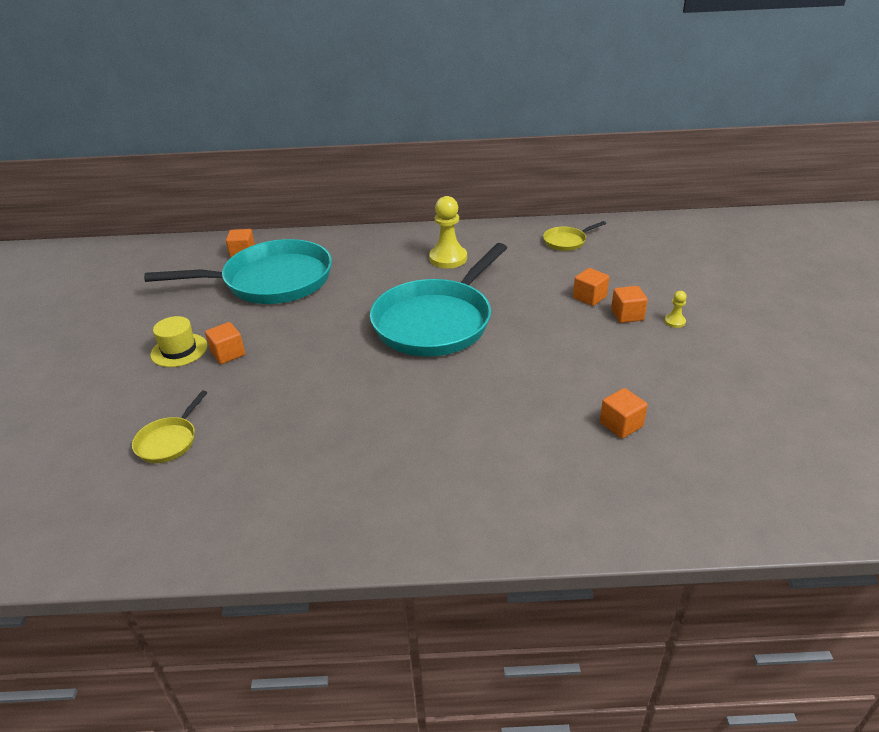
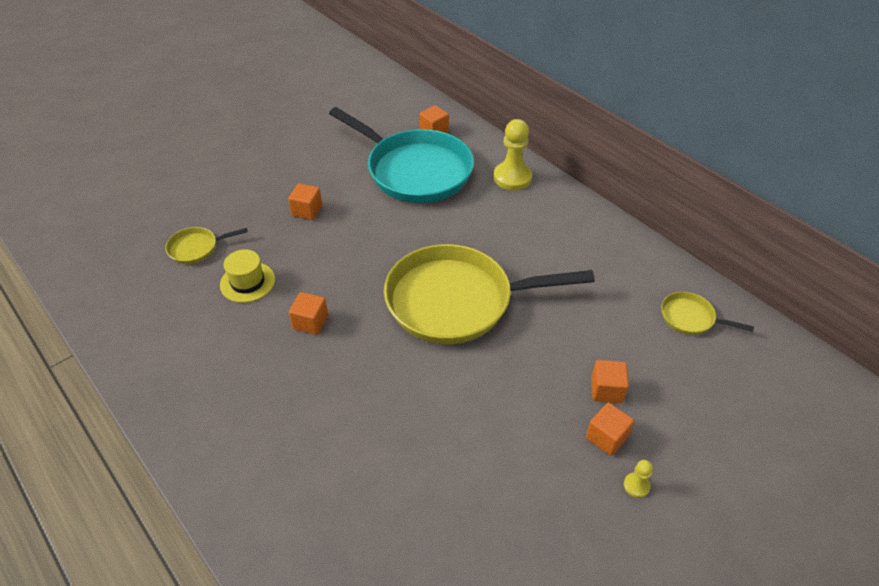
camera: 50 degrees right, 10 degrees up
yellow hat [150,316,207,367] -> yellow hat moved to [220,249,275,303]
turquoise pan [370,243,507,357] -> yellow pan [384,244,595,344]
yellow pawn [429,196,467,268] -> yellow pawn moved to [493,119,532,190]
orange cube [600,388,648,439] -> orange cube moved to [289,292,328,335]

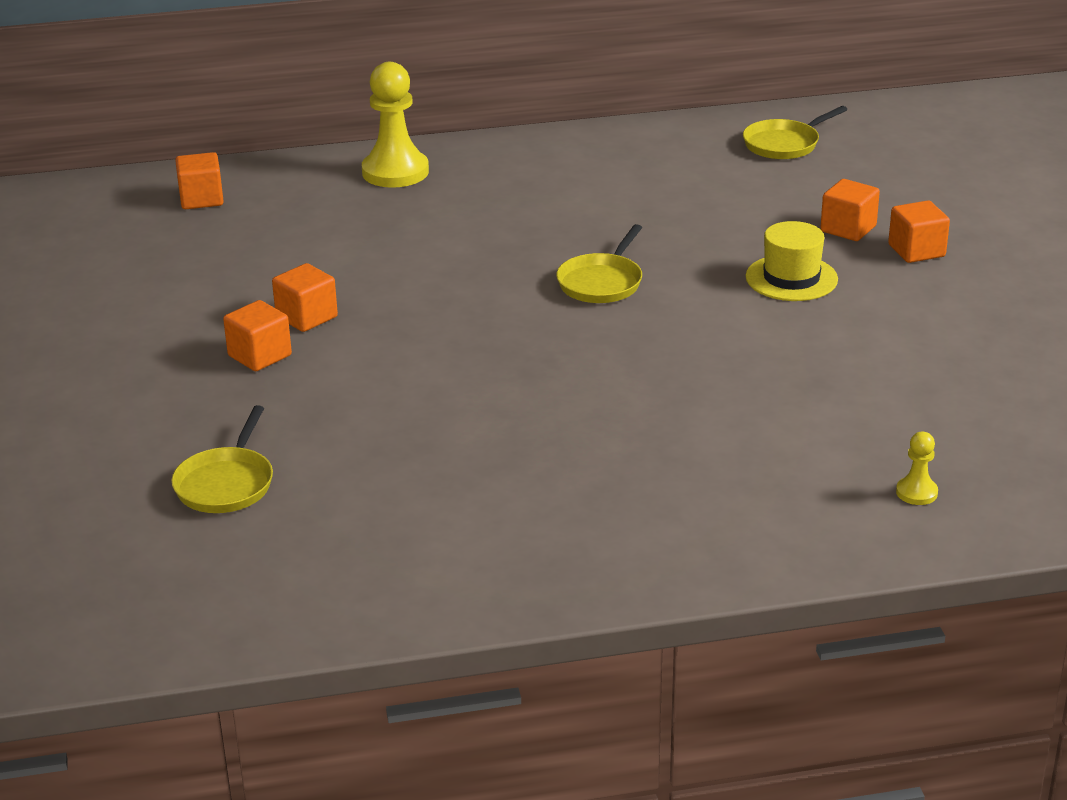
camera: 60 degrees left, 15 degrees down
yellow hat [220,249,275,303] -> yellow hat moved to [746,221,838,301]
orange cube [289,292,328,335] -> orange cube moved to [272,263,338,332]
turquoise pan [329,107,474,203] -> none
yellow pan [384,244,595,344] -> yellow pan [556,224,642,303], size x0.42
yellow pawn [624,460,653,498] -> yellow pawn moved to [896,432,938,505]

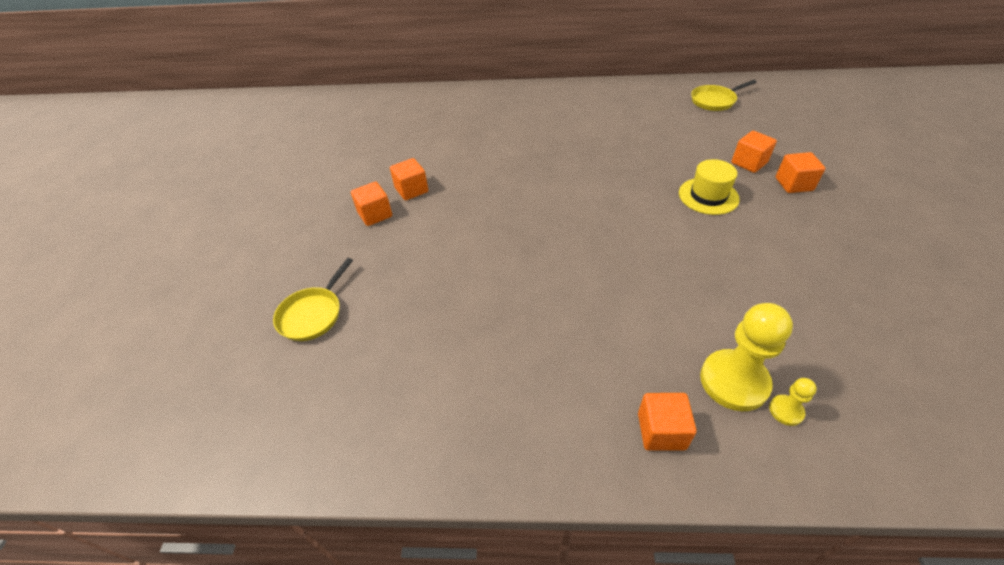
camera: 15 degrees right, 15 degrees up
orange cube [175,152,224,209] -> orange cube moved to [638,393,697,451]
yellow pawn [362,62,429,188] -> yellow pawn moved to [700,303,793,411]
yellow pan [556,224,642,303] -> none

